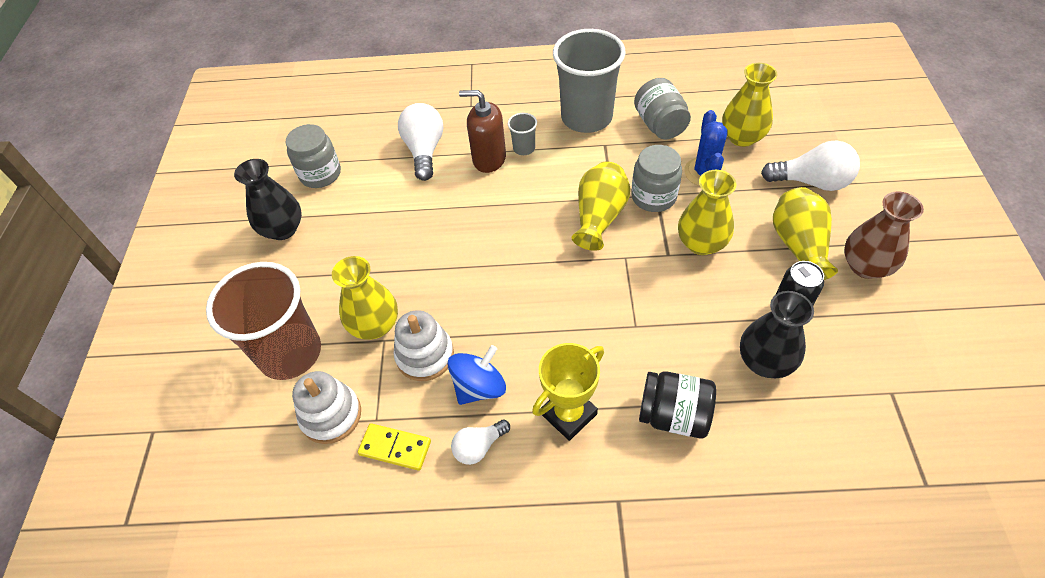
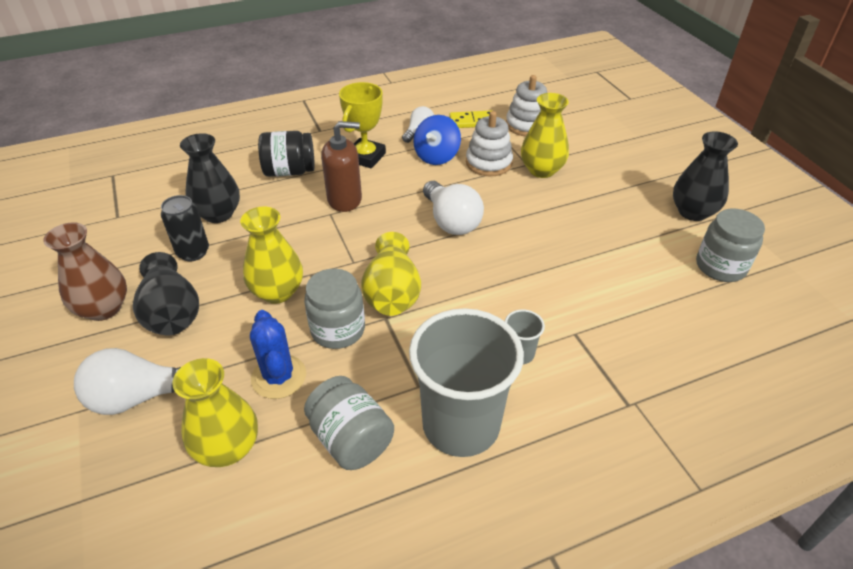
camera: 155 degrees right, 10 degrees down
brown cup [206,262,321,380] -> none
white light bulb [398,103,443,181] -> white light bulb moved to [423,181,484,235]
brown soap dispenser [459,90,506,173] -> brown soap dispenser moved to [321,121,362,212]
yellow vase [773,187,838,280] -> black vase [133,252,199,336]

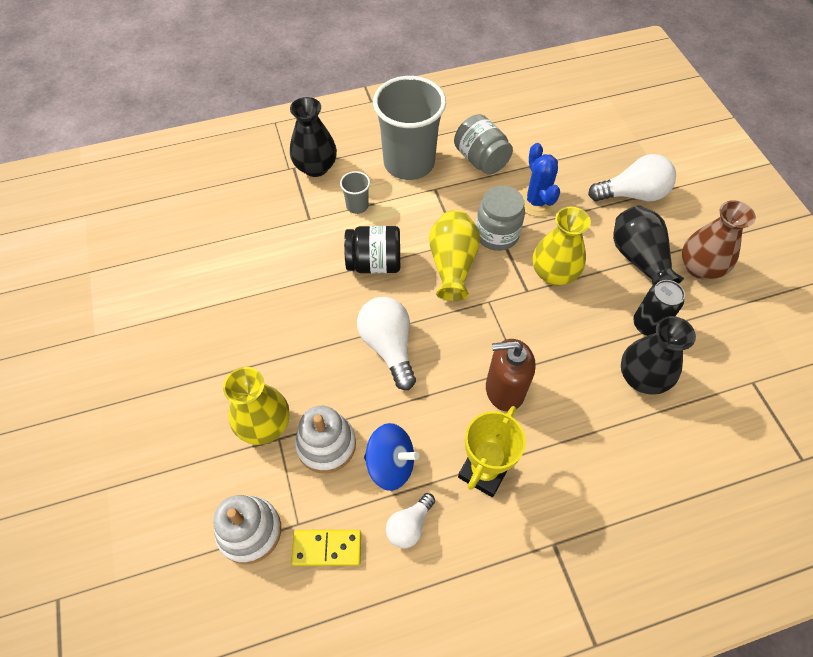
camera: 175 degrees left, 15 degrees up
yellow vase [172,358,258,467] -> none
black jar [258,131,315,177] -> black jar moved to [344,226,400,274]
blue spinning top [414,115,461,165] -> blue spinning top turned 75 degrees clockwise [364,423,419,491]
black vase [673,131,738,221] -> black vase moved to [290,97,337,177]
grey jar [696,209,765,282] -> none

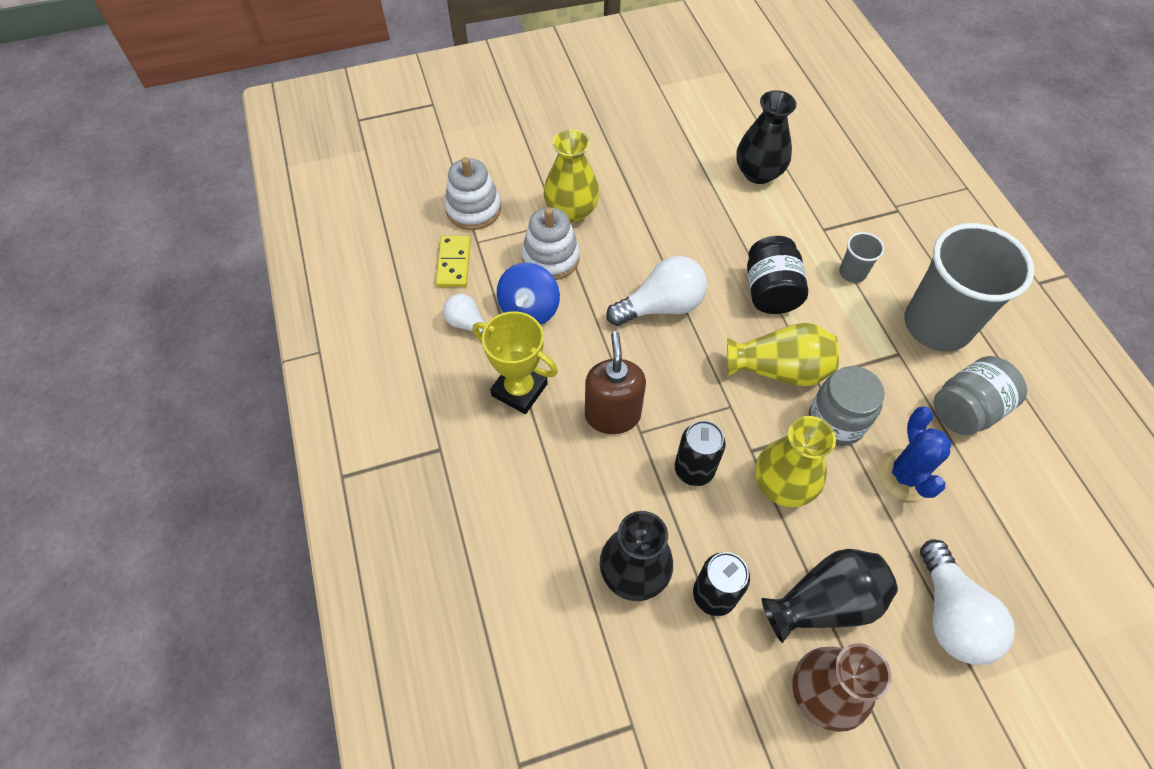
camera: 90 degrees right, 0 degrees up
black vase [290,97,337,177] -> black vase moved to [736,90,796,184]
blue cactus [520,143,560,217] -> blue cactus turned 75 degrees counterclockwise [877,407,952,501]
none -> black can [675,420,726,486]

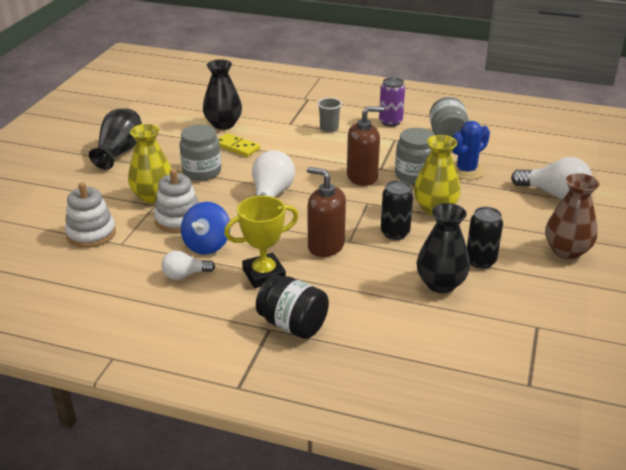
camera: 55 degrees left, 25 degrees down
yellow domino [436,236,471,287] -> yellow domino moved to [218,133,260,157]
blue spinning top [497,263,560,325] -> blue spinning top turned 60 degrees clockwise [181,202,230,255]
yellow vase [727,323,839,387] -> brown soap dispenser [347,106,384,186]
black jar [747,236,808,314] -> black jar moved to [256,275,329,339]
black vase [761,549,898,643] -> black vase moved to [89,108,142,169]
blue cactus [877,407,952,501] -> blue cactus turned 75 degrees counterclockwise [452,121,490,180]
grey cup [905,223,1034,351] -> purple can [379,77,405,127]
none -> grey jar [180,125,221,181]

